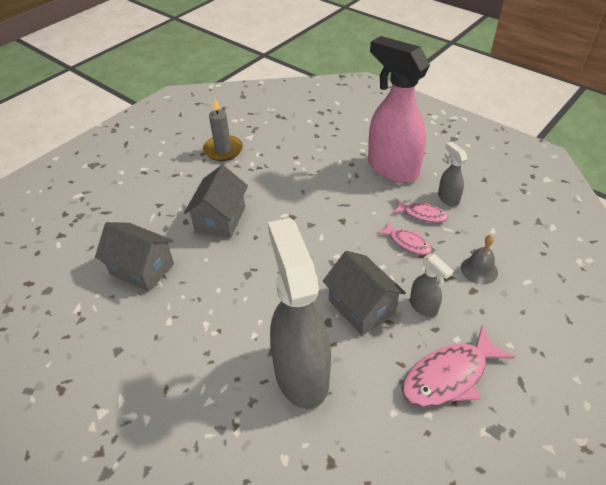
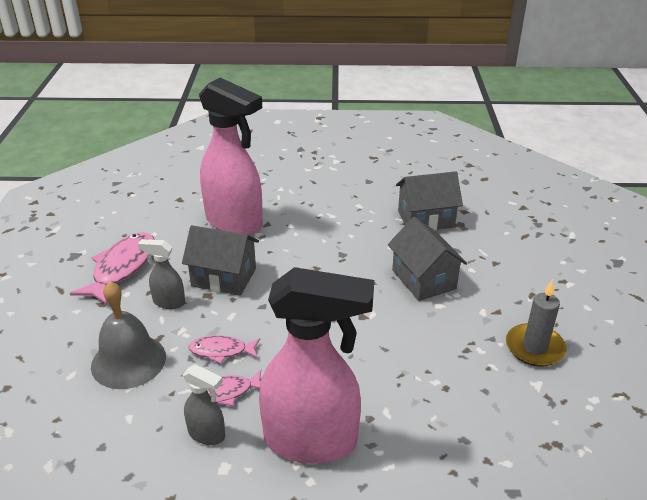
camera: 140 degrees right, 10 degrees down
grey spray bottle [268,218,331,409] -> pink spray bottle [199,78,263,235]
grey bell [461,235,498,284] -> grey bell [91,281,166,389], size x1.68

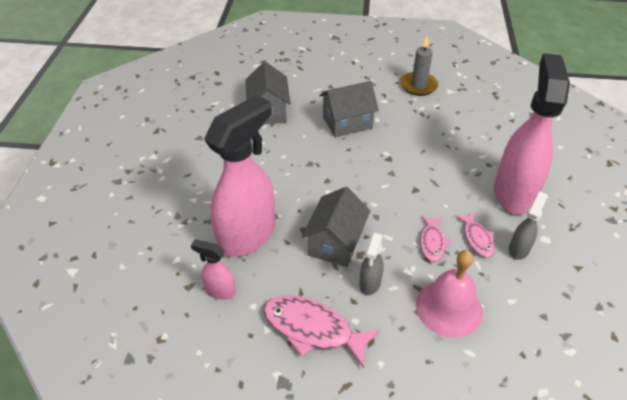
camera: 85 degrees left, 10 degrees up
grey bell [91,281,166,389] -> pink bell [416,250,483,338]
none -> pink spray bottle [191,239,236,300]

